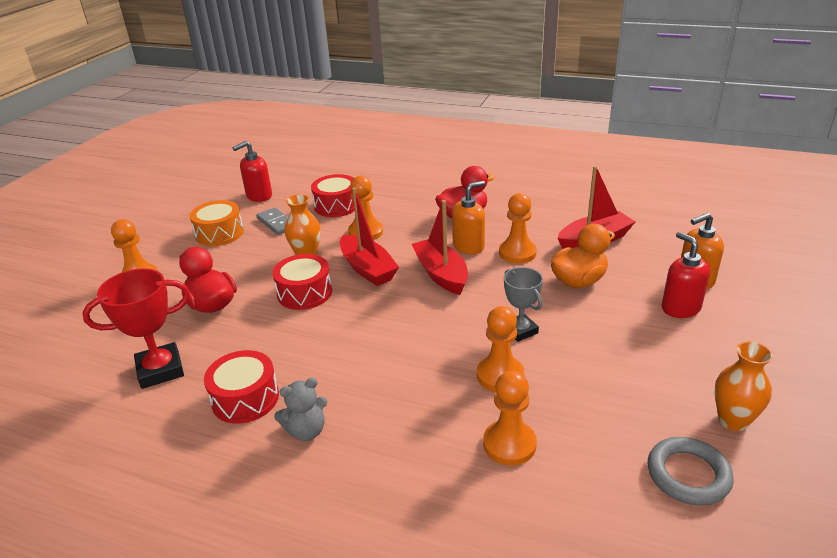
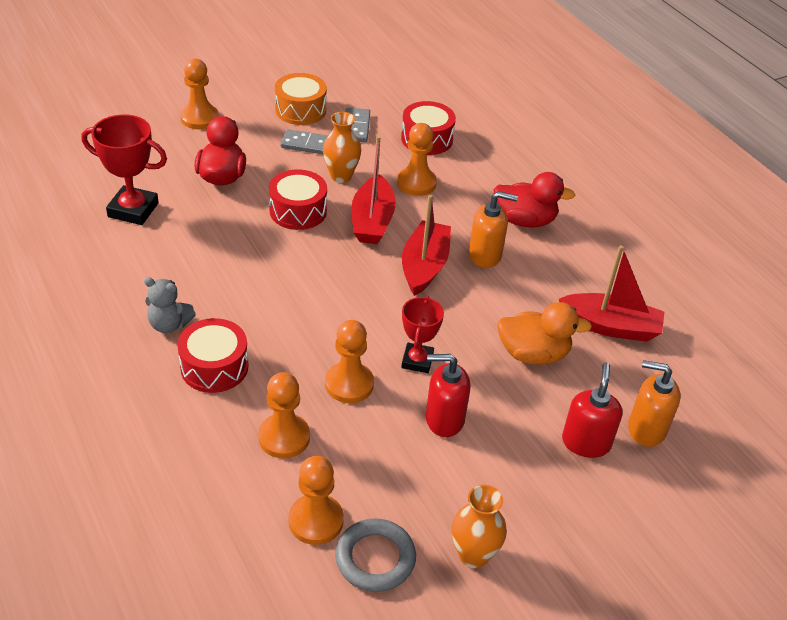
camera: 35 degrees right, 10 degrees up
red drum [204,350,279,424] -> red drum moved to [177,318,249,393]
red soap dispenser [233,141,272,202] -> red soap dispenser moved to [426,354,471,437]
orange pawn [499,193,537,264] -> orange pawn moved to [289,456,344,545]
grey trophy [504,267,543,342] -> red trophy [401,296,444,373]
none -> grey domino [280,129,328,154]

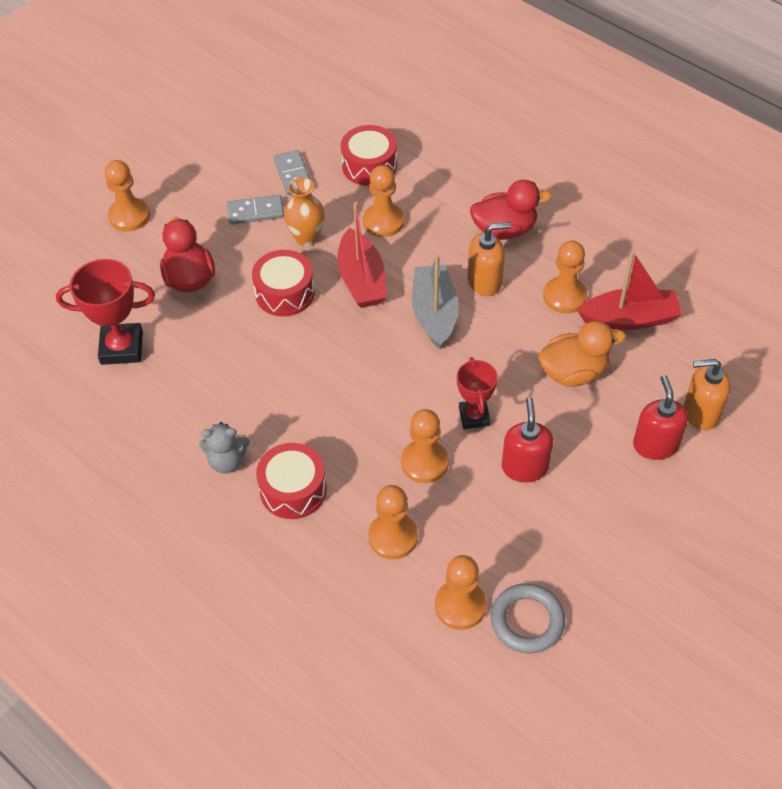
camera: 15 degrees left, 10 degrees up
orange drum [275,73,327,125] -> none
red boat [402,195,451,296] -> grey boat [412,254,458,349]
red soap dispenser [426,354,471,437] -> red soap dispenser turned 105 degrees clockwise [502,397,553,482]
orange vase [452,485,507,568] -> none
none -> orange pawn [543,241,587,314]

